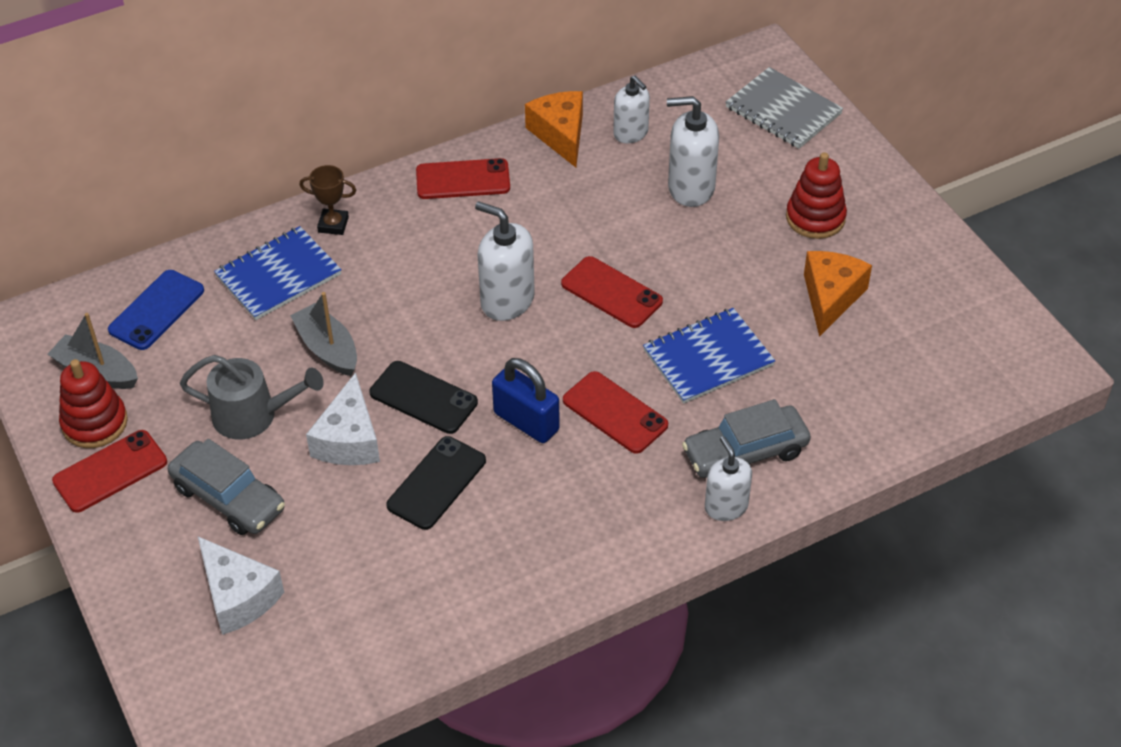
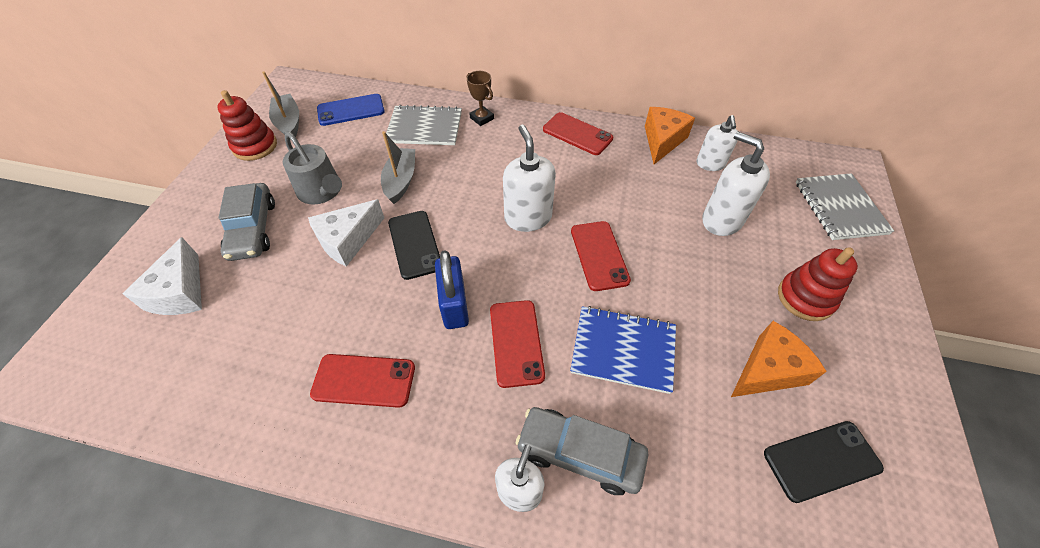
camera: 40 degrees right, 5 degrees up
red phone [52,430,167,513] -> red phone moved to [310,354,415,408]
blue notebook [214,226,342,320] -> grey notebook [386,105,462,145]
black phone [386,436,486,530] -> black phone moved to [764,421,884,503]

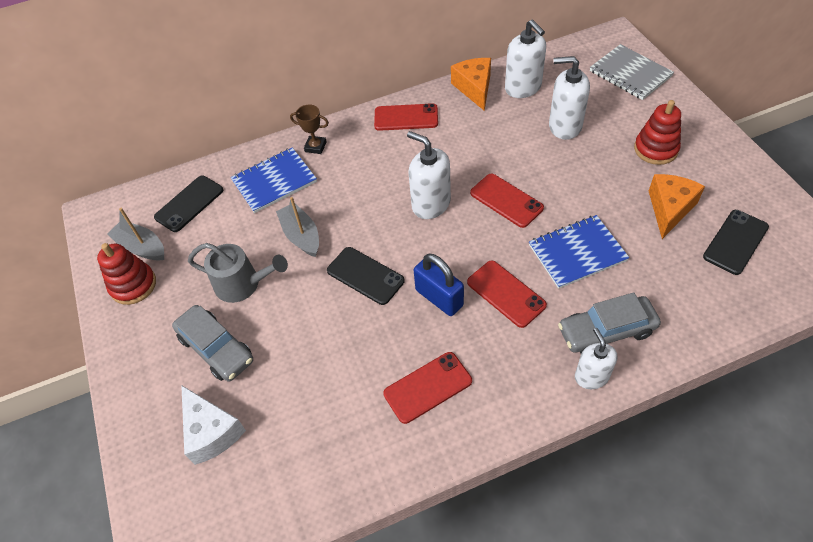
camera: 30 degrees left, 0 degrees up
white cheese [308,199,384,267] -> none
blue phone [317,94,385,126] -> black phone [154,176,223,232]
grey notebook [386,105,462,145] -> blue notebook [231,147,317,213]
white soap dispenser [697,115,738,171] -> white soap dispenser [505,19,546,98], size x1.51

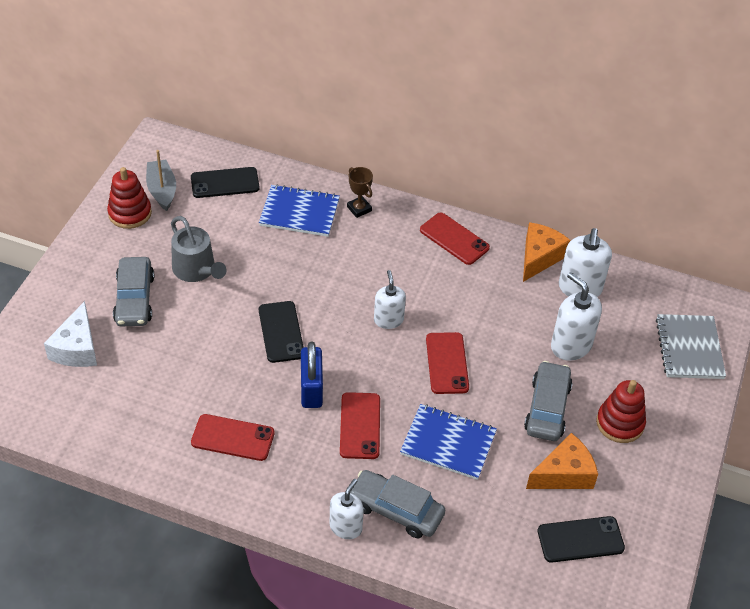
camera: 35 degrees right, 5 degrees down
grey boat [276,197,319,257] -> none
white soap dispenser [407,131,451,219] -> white soap dispenser [374,270,406,329], size x0.66
none -> grey car [524,361,573,441]

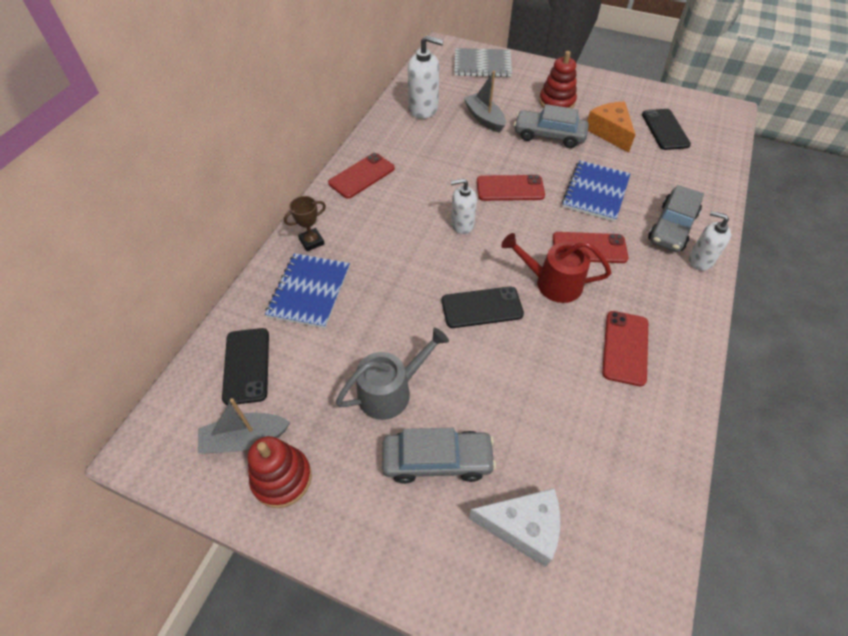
camera: 85 degrees left, 5 degrees up
blue padlock [301,341,323,408] -> red watering can [501,233,611,303]
orange cheese [523,222,571,282] -> none
white soap dispenser [551,272,602,361] -> grey boat [464,71,506,133]

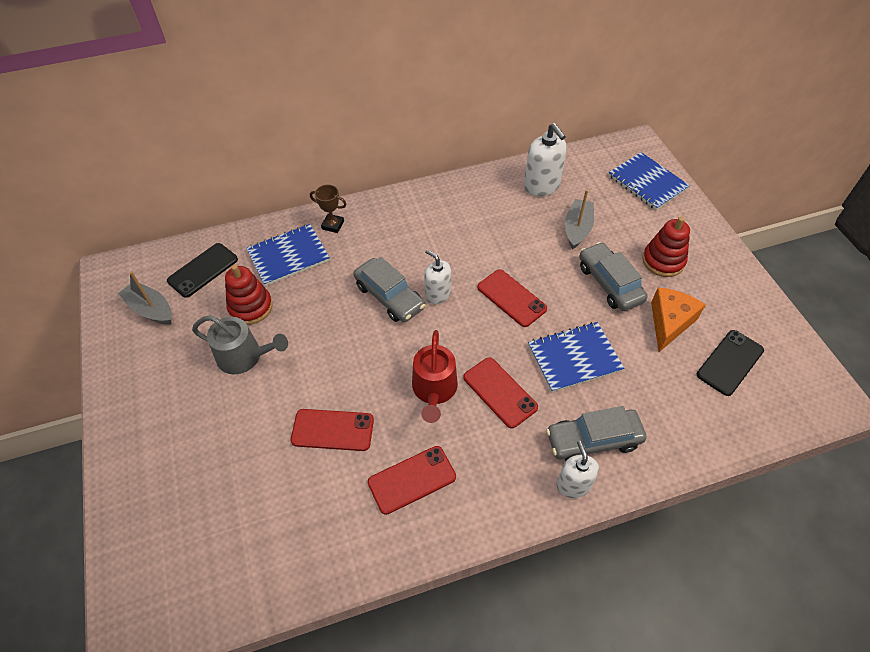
camera: 50 degrees right, 0 degrees up
red stacking toy [248,436,312,508] -> red stacking toy moved to [225,264,273,325]
red phone [328,153,395,199] -> red phone moved to [291,409,374,451]
grey car [382,428,496,484] -> grey car moved to [353,257,425,322]
black phone [442,287,524,328] -> none
grey notebook [454,48,512,77] -> blue notebook [608,152,690,210]
white cheese [469,488,560,567] -> none
red watering can [501,233,611,303] -> red watering can turned 150 degrees counterclockwise [412,330,458,423]

